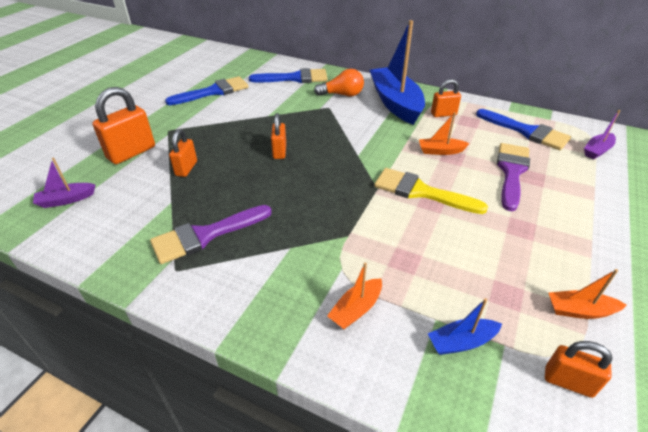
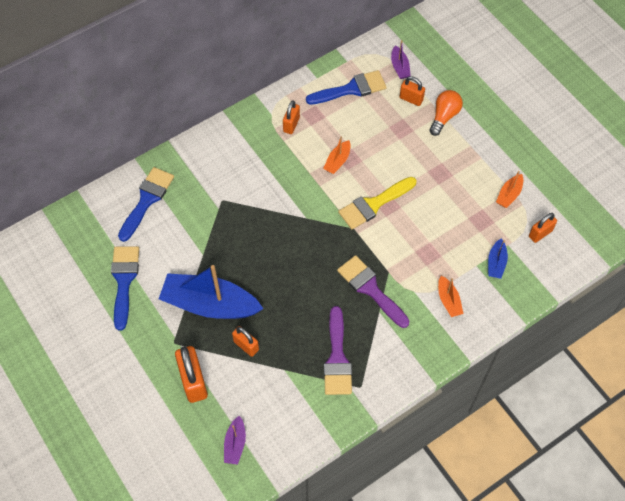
camera: 60 degrees left, 20 degrees up
orange padlock [271,113,286,159] -> orange padlock moved to [400,76,425,106]
orange light bulb [314,69,364,96] -> orange light bulb moved to [429,90,463,136]
blue boat [370,20,425,125] -> blue boat moved to [159,265,263,319]
purple brush [497,143,530,211] -> purple brush moved to [337,255,410,328]

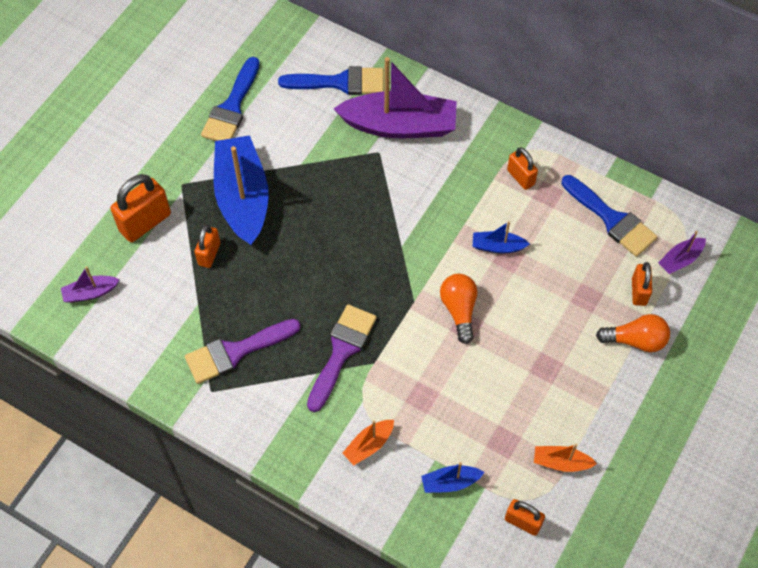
camera: 65 degrees right, 0 degrees up
blue brush [111,246,139,330] -> blue brush turned 135 degrees clockwise [201,57,260,141]
orange padlock [283,100,300,134] -> orange padlock turned 60 degrees clockwise [507,147,538,190]
orange boat [323,137,351,174] -> blue boat [472,221,530,253]
yellow brush [338,177,416,229] -> orange light bulb [440,274,477,344]
none -> purple boat [333,57,457,138]

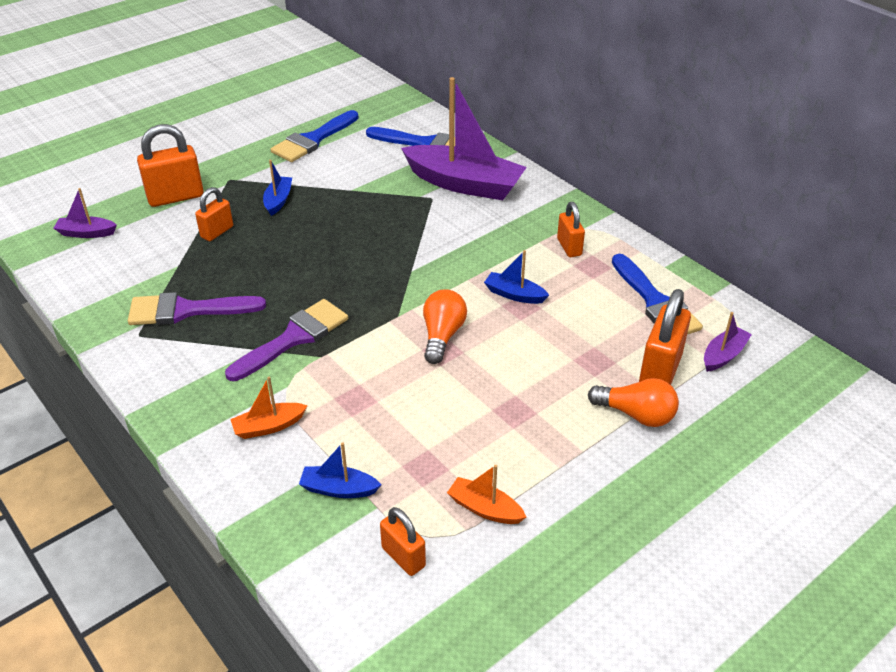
camera: 20 degrees right, 20 degrees down
blue boat [214,135,269,246] -> blue boat [263,160,292,216], size x0.45
orange padlock [632,262,652,306] -> orange padlock [639,289,691,385], size x1.66
purple boat [658,231,706,274] -> purple boat turned 150 degrees clockwise [704,312,752,372]

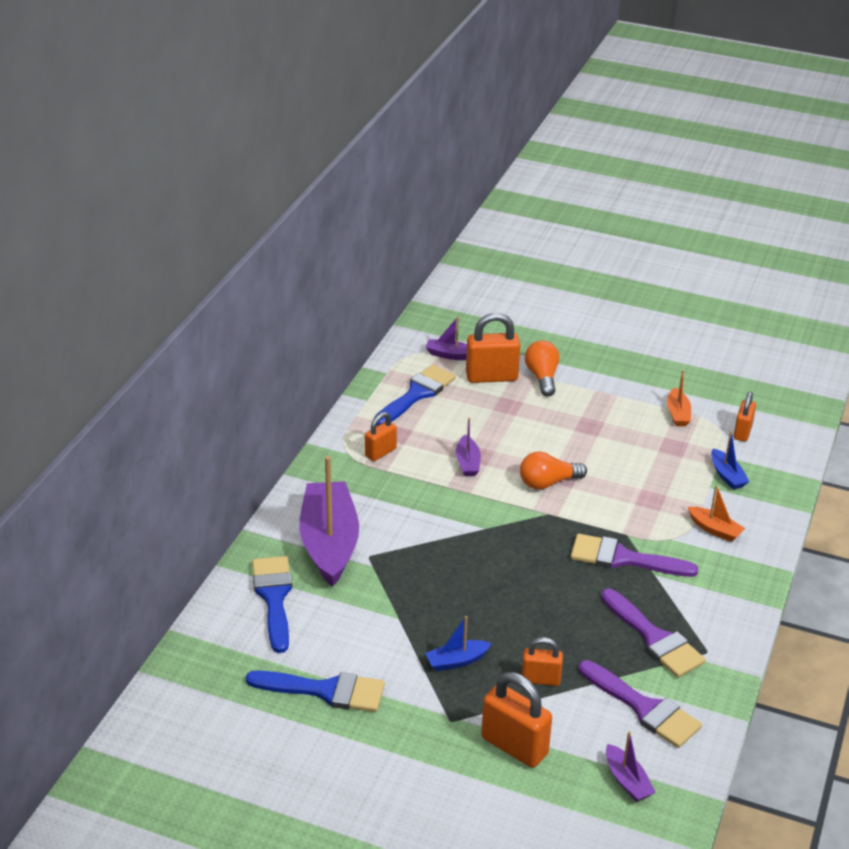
camera: 120 degrees left, 5 degrees down
blue boat [484,250,549,304] -> purple boat [456,418,481,476]
none -> purple brush [579,660,702,748]

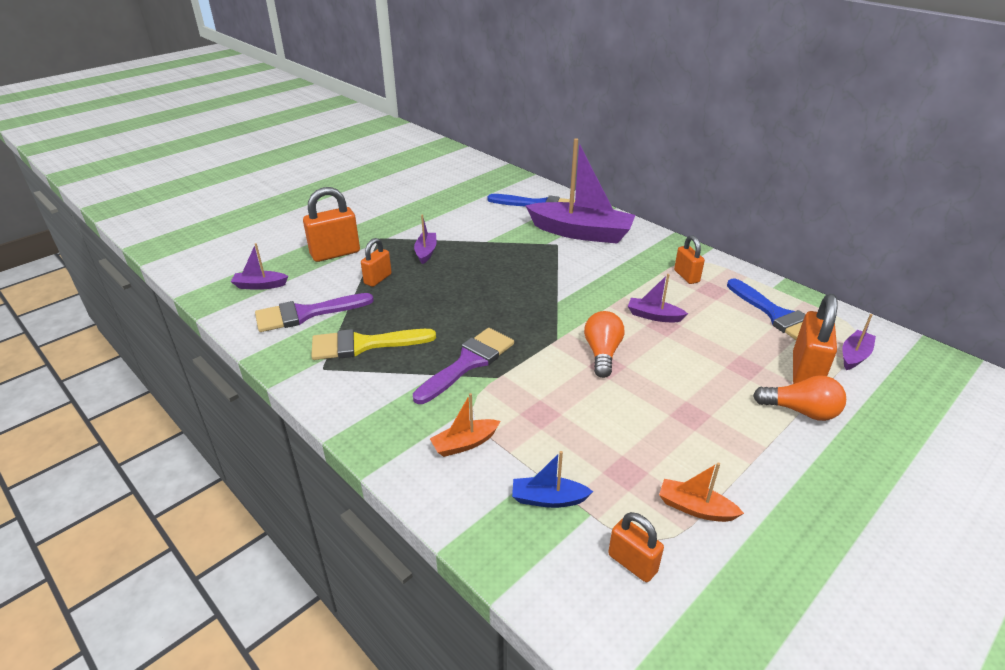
camera: 115 degrees right, 0 degrees up
blue brush [246,670,385,712] -> none
blue boat [425,616,492,671] -> purple boat [414,215,436,264]
purple brush [601,589,706,678] -> yellow brush [311,329,436,360]

